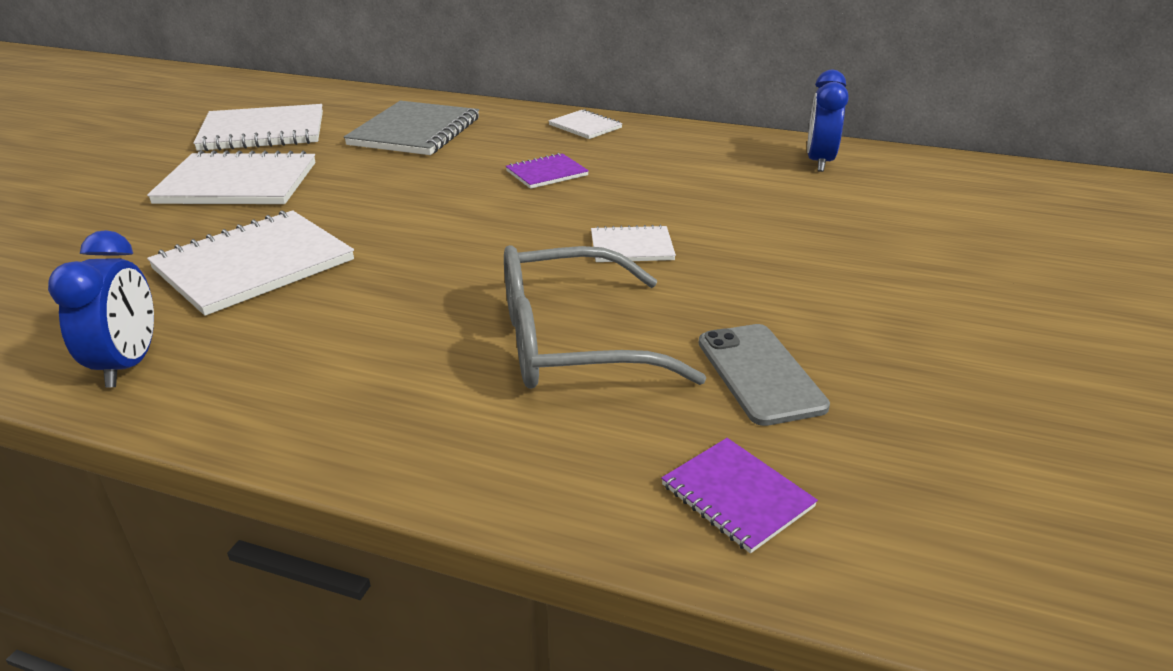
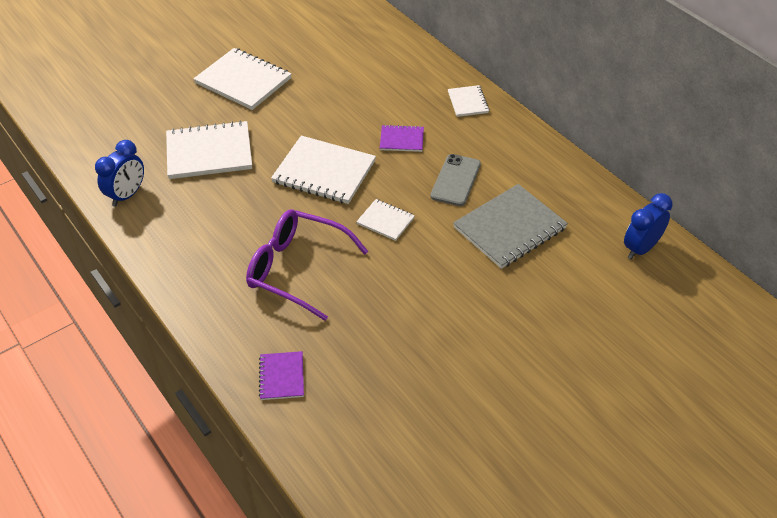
camera: 35 degrees right, 15 degrees up
white notebook [193,104,323,151] -> white notebook moved to [271,136,376,204]
grey notebook [344,101,479,155] -> grey notebook moved to [453,184,568,269]
grey glasses [504,245,707,389] -> purple glasses [246,209,368,321]
grey phone [699,324,830,426] -> grey phone moved to [430,154,481,206]
blue clock [807,70,849,172] -> blue clock moved to [624,193,673,259]

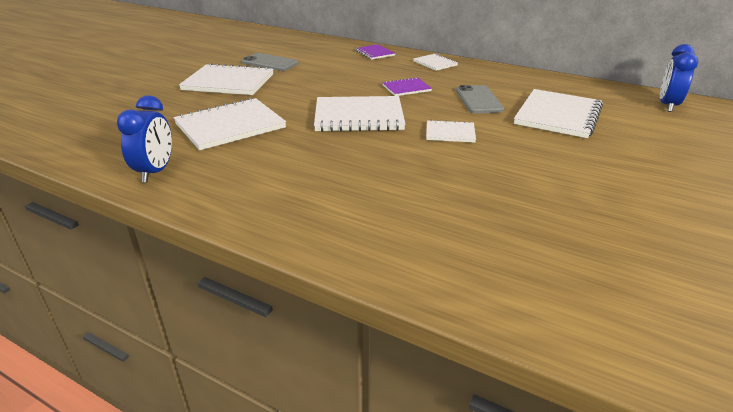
camera: 25 degrees left, 15 degrees down
purple glasses [246,209,368,321] -> none
purple notebook [259,351,304,400] -> purple notebook moved to [355,44,395,60]
grey notebook [453,184,568,269] -> white notebook [514,89,603,138]
none -> grey phone [241,53,298,71]

